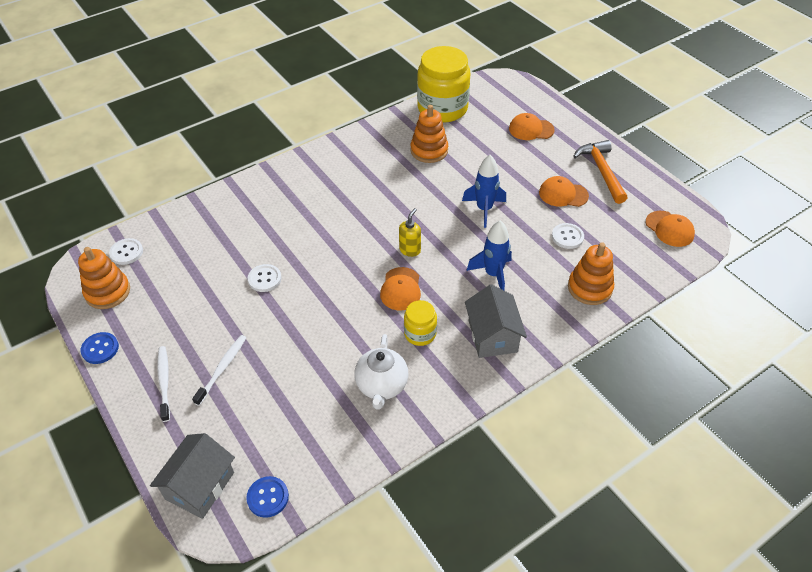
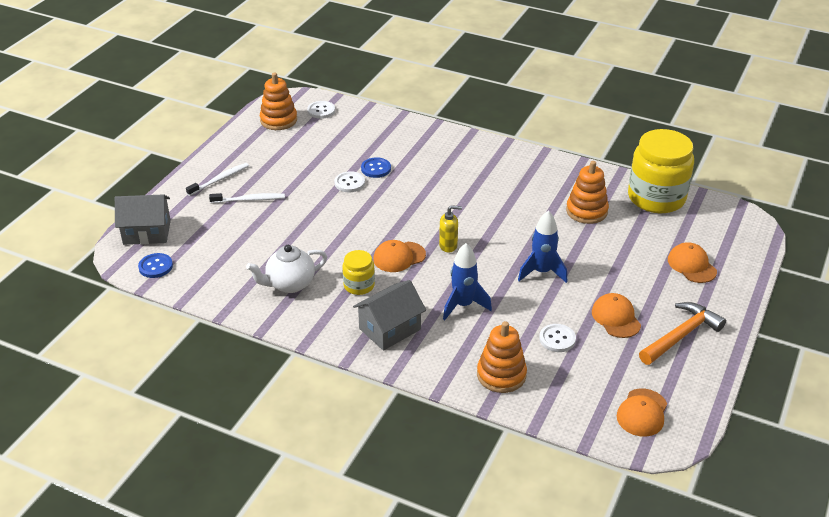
camera: 60 degrees right, 10 degrees down
blue button [81,332,119,364] -> blue button moved to [361,157,391,178]

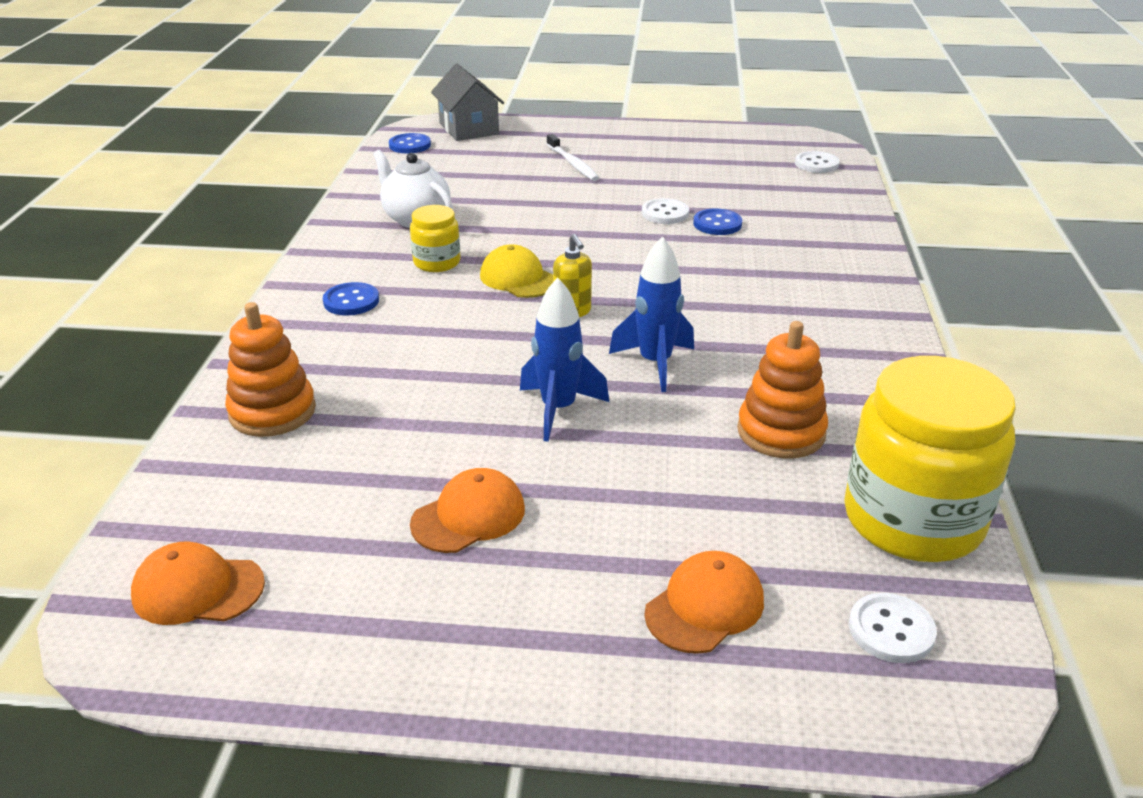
camera: 70 degrees right, 5 degrees down
white toothbrush [186,163,249,196] -> none
orange stacking toy [260,72,297,130] -> none
grey house [353,280,426,351] -> blue button [323,282,379,316]
orange cap [373,240,426,272] -> yellow cap [480,244,553,298]
blue rocket [443,243,492,320] -> blue rocket moved to [609,236,694,392]
white button [539,324,576,352] -> white button moved to [849,593,937,663]
orange hammer [639,302,726,365] -> none

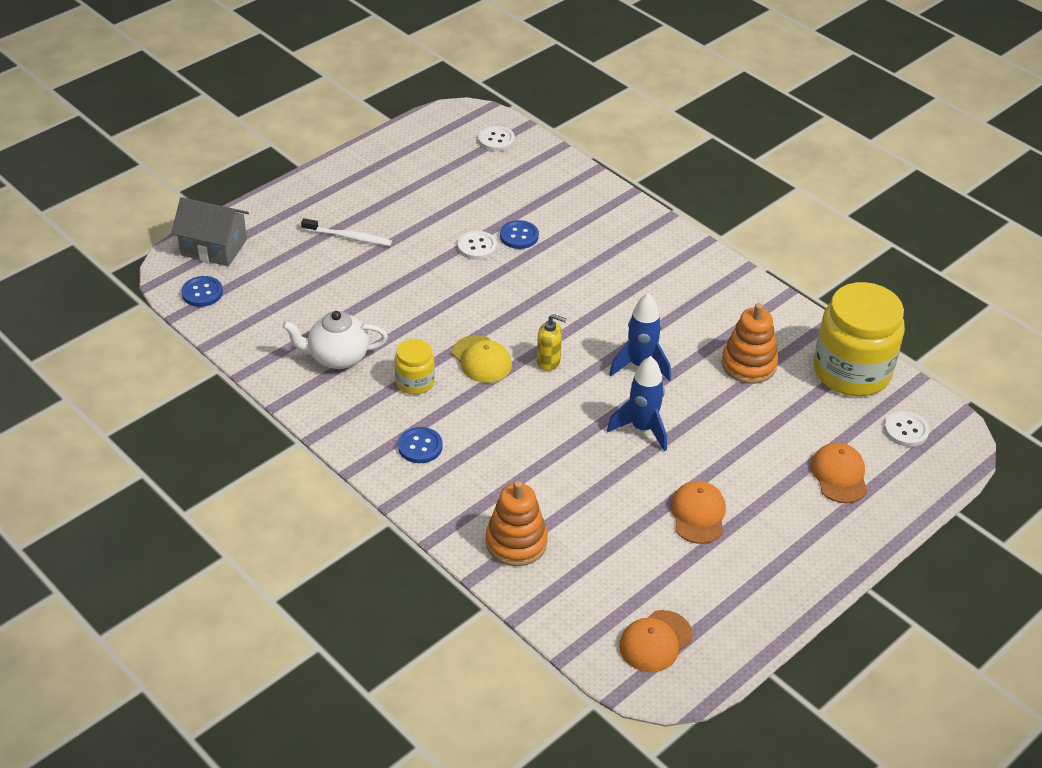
camera: 50 degrees left, 10 degrees up
yellow cap [480,244,553,298] -> yellow cap turned 120 degrees counterclockwise [452,335,512,383]

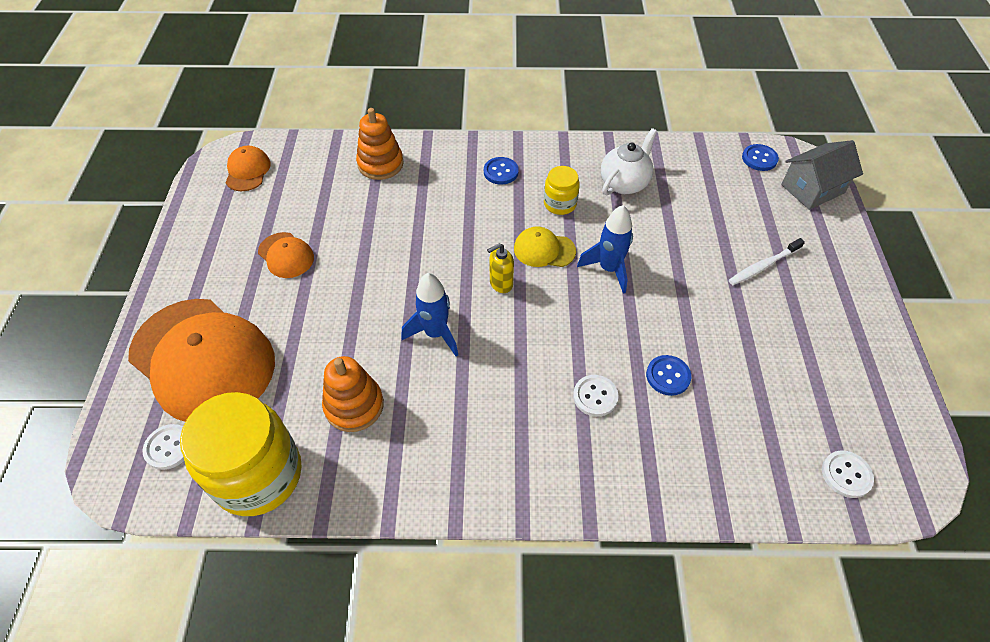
camera: 135 degrees right, 10 degrees up
white button [458,231,497,260] -> white button moved to [573,375,618,417]
blue rocket [607,356,667,451] -> blue rocket moved to [577,205,633,294]
orange cap [811,443,868,503] -> orange cap [128,299,275,422], size x2.27

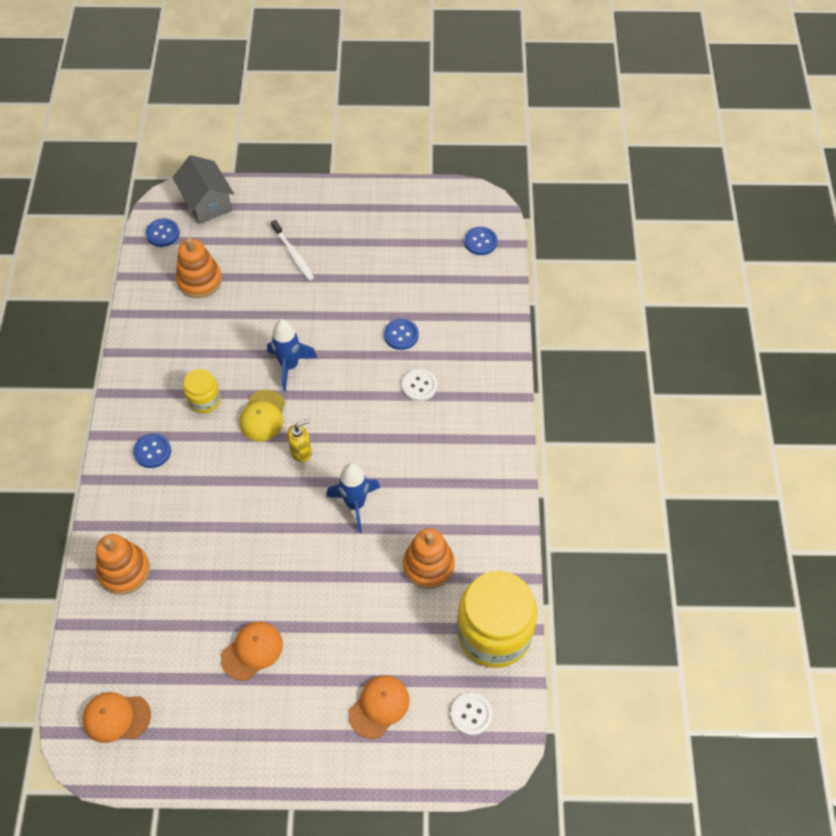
camera: 90 degrees left, 5 degrees up
orange cap [128,299,275,422] -> orange cap [349,675,410,739], size x0.44
yellow soap dispenser [487,243,514,293] -> yellow soap dispenser turned 90 degrees counterclockwise [287,419,312,463]
white teapot [601,128,657,196] -> none
white button [822,450,874,498] -> blue button [464,227,497,255]
none -> orange stacking toy [176,238,222,298]

